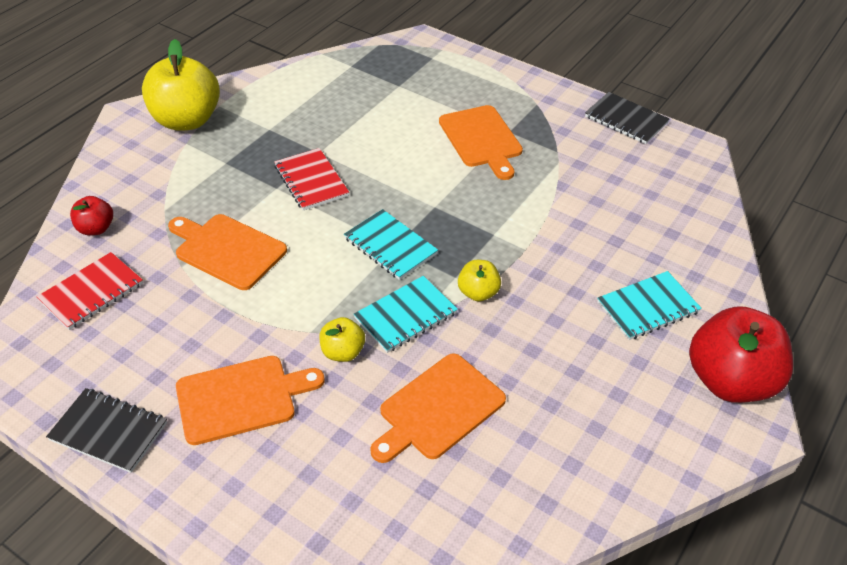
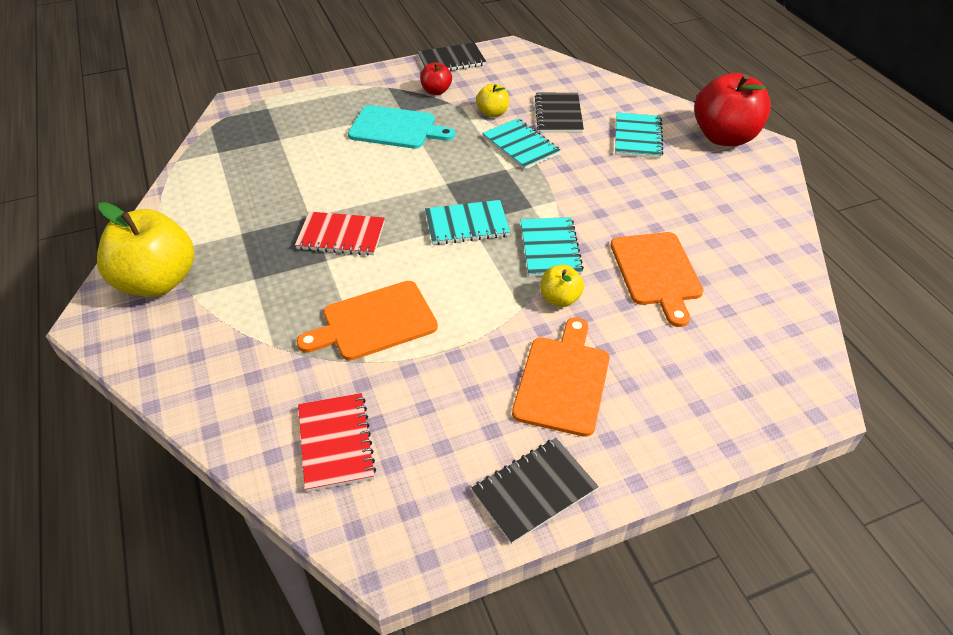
camera: 55 degrees left, 0 degrees up
red apple [70,196,113,235] -> red apple moved to [420,62,452,95]
orange cutting board [439,105,523,180] -> turquoise cutting board [348,105,455,149]
yellow apple [458,260,501,302] -> yellow apple moved to [476,84,509,118]
none -> turquoise notebook [482,118,561,170]
none -> black notebook [535,93,584,133]

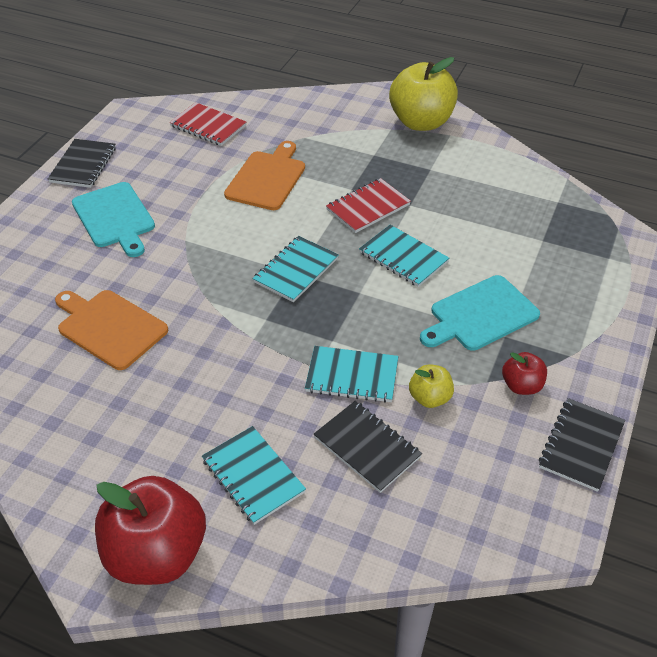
camera: 135 degrees right, 0 degrees up
orange cutting board [512,317,610,437] -> turquoise cutting board [72,182,155,257]
turquoise notebook [521,217,584,277] -> turquoise notebook moved to [359,225,449,287]
yellow apple [541,265,584,307] -> none

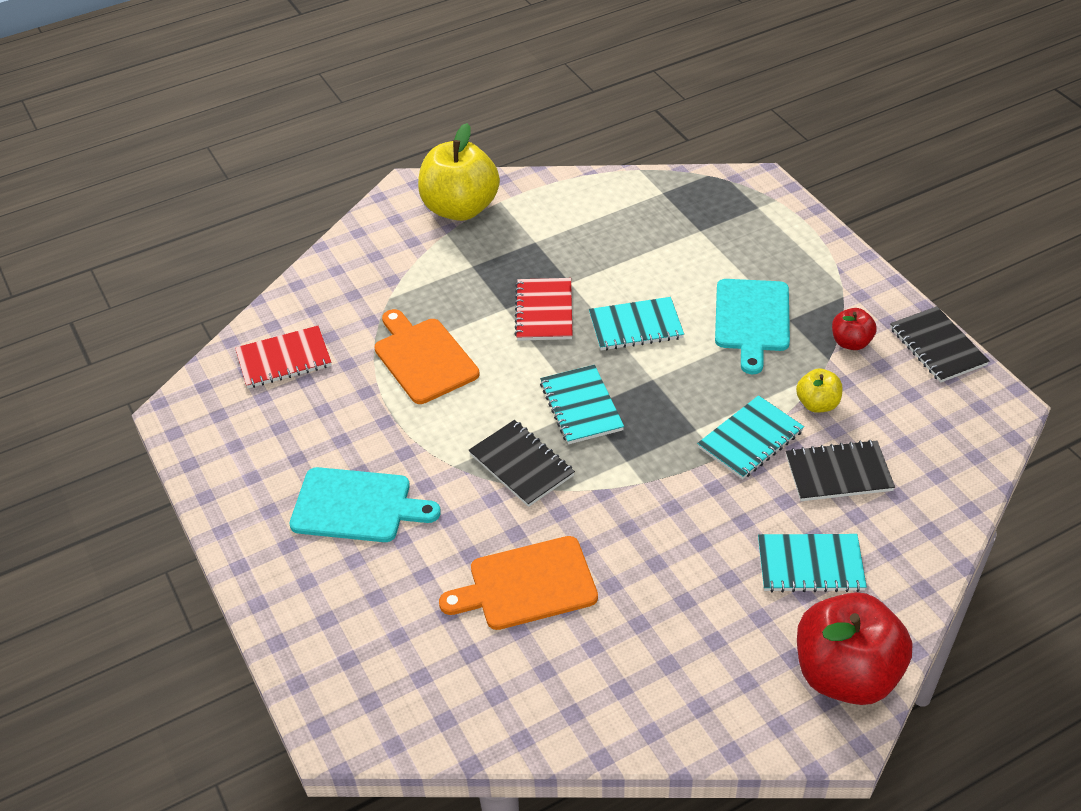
camera: 50 degrees left, 0 degrees up
black notebook [48,139,116,188] -> black notebook moved to [469,420,575,507]

